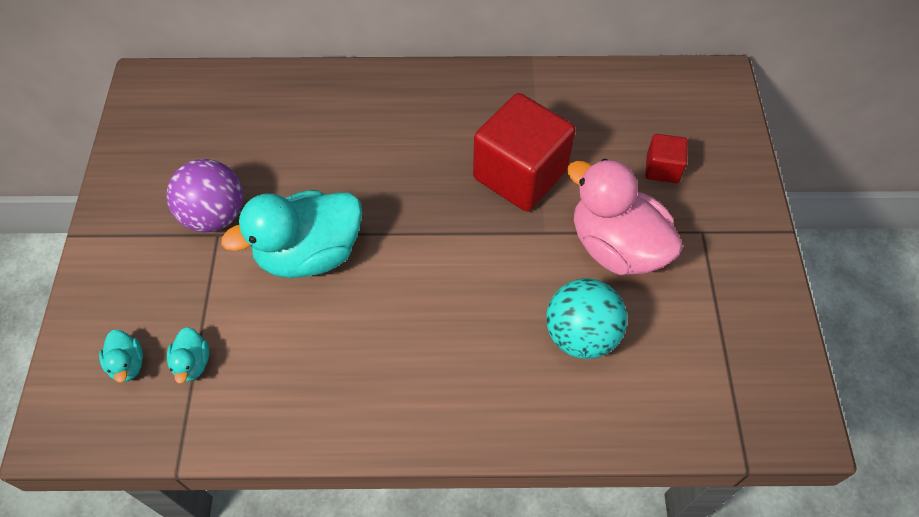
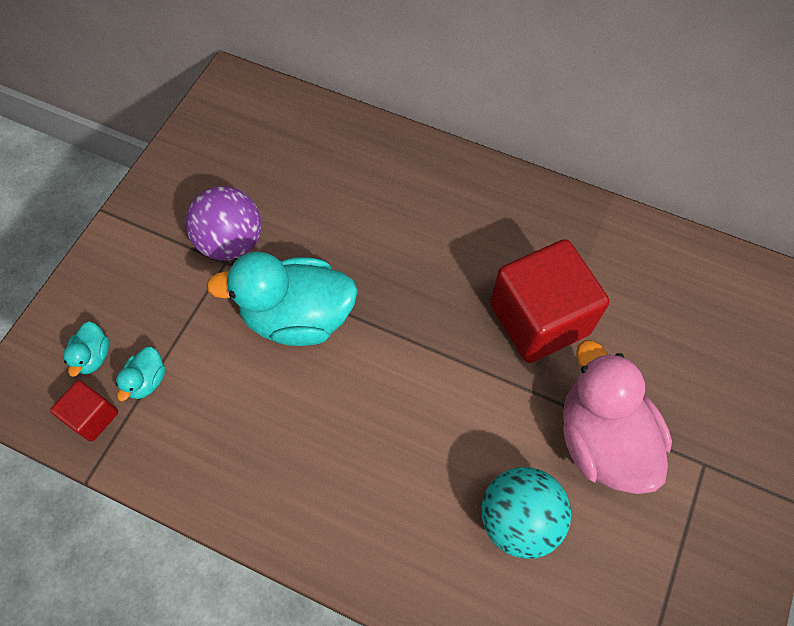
camera: 25 degrees right, 5 degrees up
red cube [645,134,688,183] -> red cube moved to [50,380,118,442]

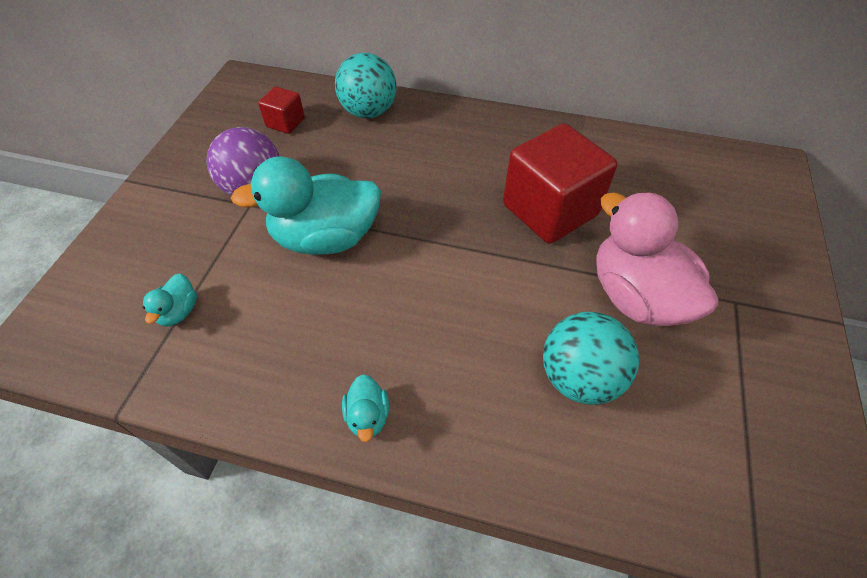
camera: 10 degrees left, 10 degrees down
red cube [50,380,118,442] -> red cube moved to [258,86,305,134]
turquoise duck [63,321,109,377] -> turquoise duck moved to [342,374,389,442]
none -> turquoise ball [335,53,397,118]

